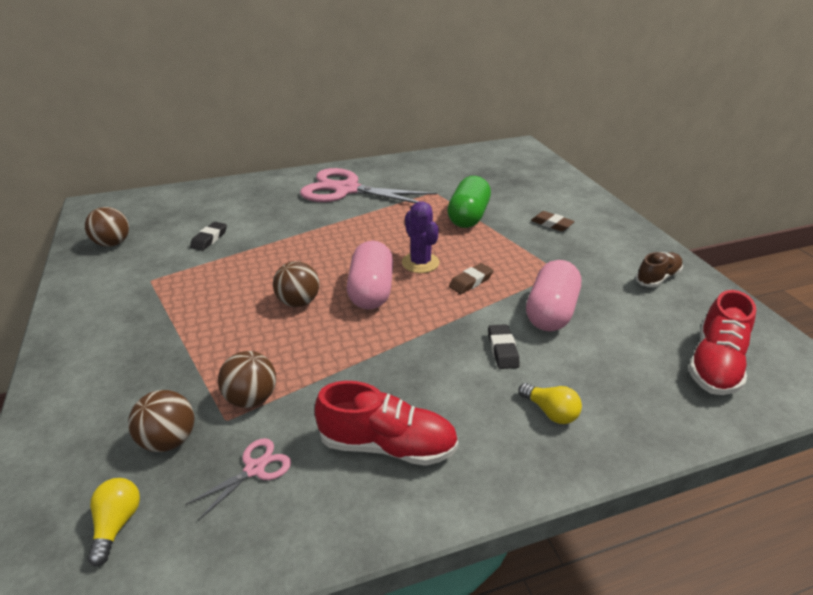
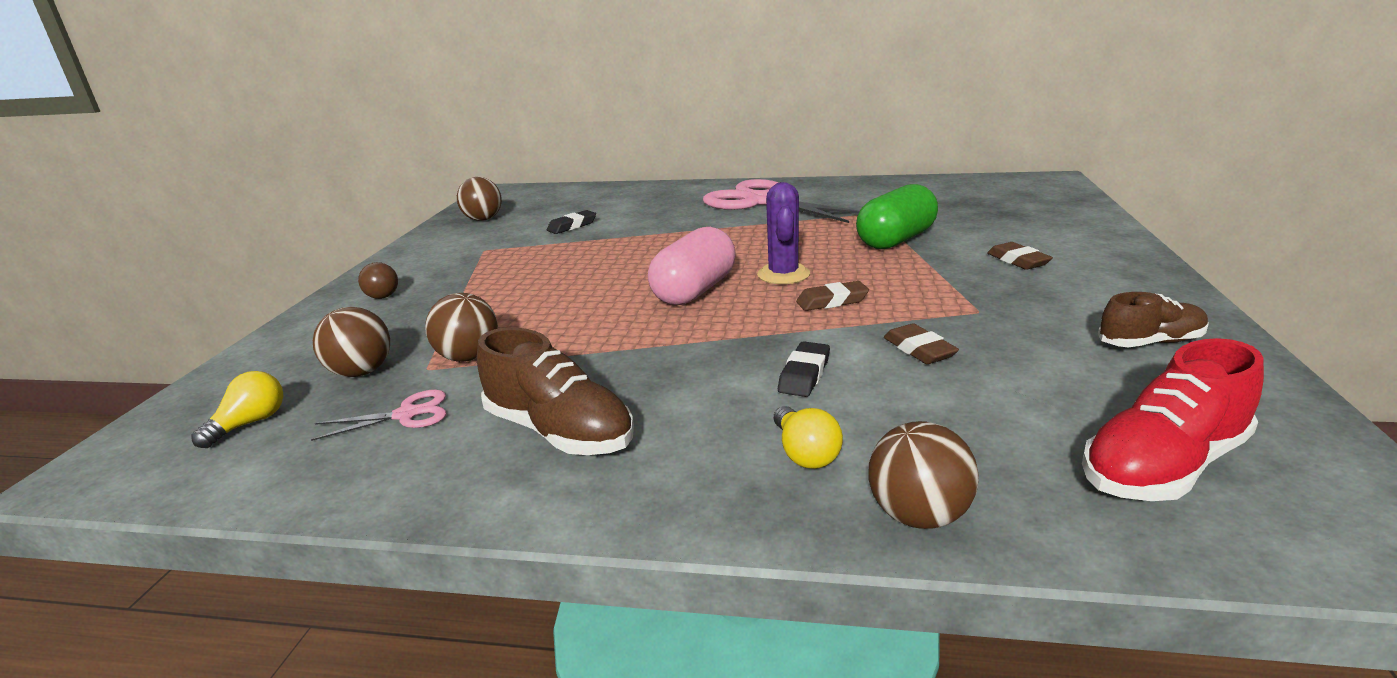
camera: 30 degrees right, 10 degrees down
brown ball [273,261,319,307] -> brown ball moved to [869,421,979,529]
red shoe [315,381,459,466] -> brown shoe [477,327,634,455]
pink capsule [526,260,581,331] -> brown eraser [884,323,959,364]
none -> brown light bulb [358,262,398,299]

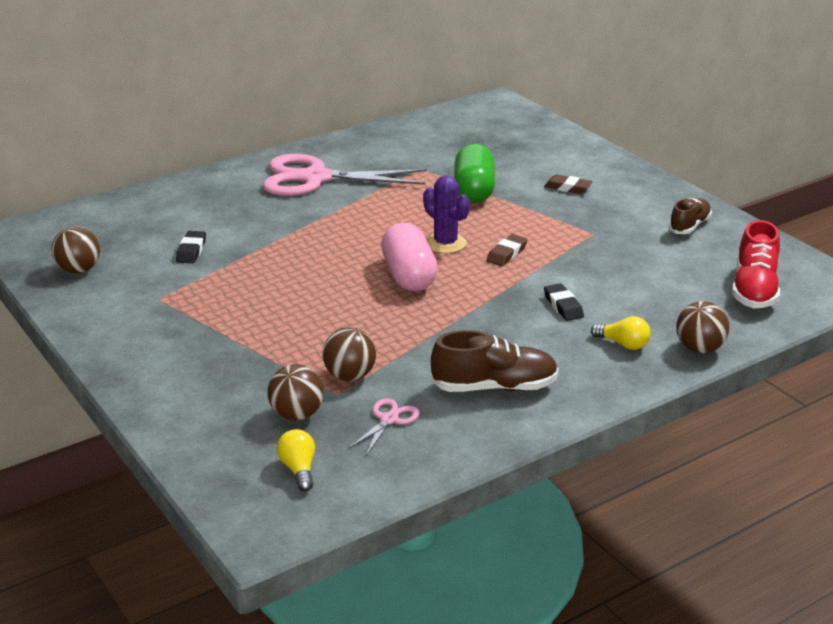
camera: 45 degrees left, 5 degrees up
brown light bulb [358,262,398,299] -> none
brown eraser [884,323,959,364] -> none

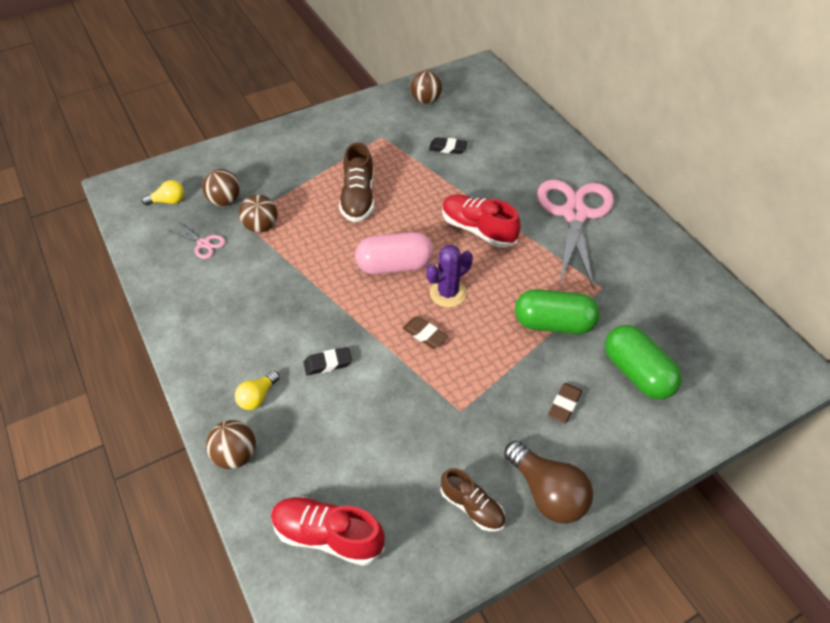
camera: 95 degrees right, 20 degrees up
brown shoe [431,330,559,392] -> brown shoe moved to [339,143,374,222]
none -> red shoe [442,194,521,248]
none -> brown light bulb [504,441,593,524]
none -> green capsule [605,325,682,399]

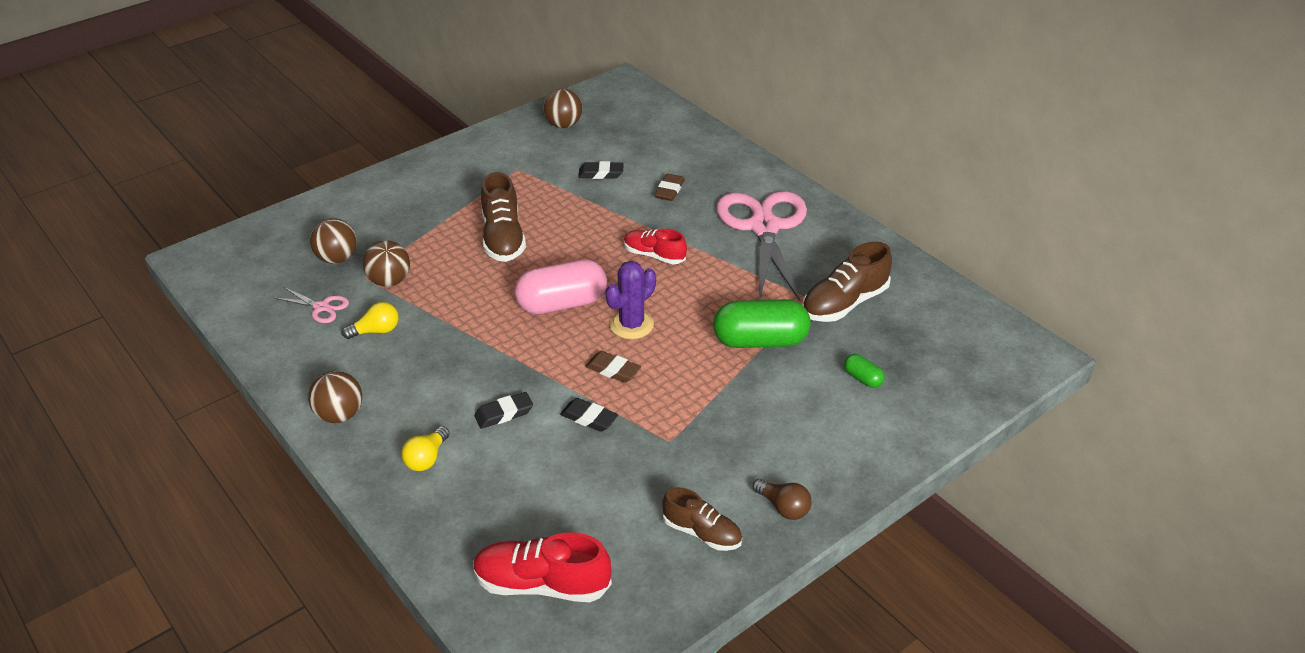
camera: 10 degrees left, 10 degrees down
yellow light bulb [141,180,184,205] -> yellow light bulb moved to [342,302,399,339]
brown ball [206,420,256,469] -> brown ball moved to [308,371,362,423]
red shoe [442,194,521,248] -> red shoe [624,229,687,264], size x0.65
brown light bulb [504,441,593,524] -> brown light bulb [753,479,812,520], size x0.56
brown eraser [548,383,582,423] -> brown eraser moved to [654,174,685,201]
green capsule [605,325,682,399] -> green capsule [844,354,885,388], size x0.46
none -> black eraser [560,398,618,432]
none -> brown shoe [802,241,892,322]

